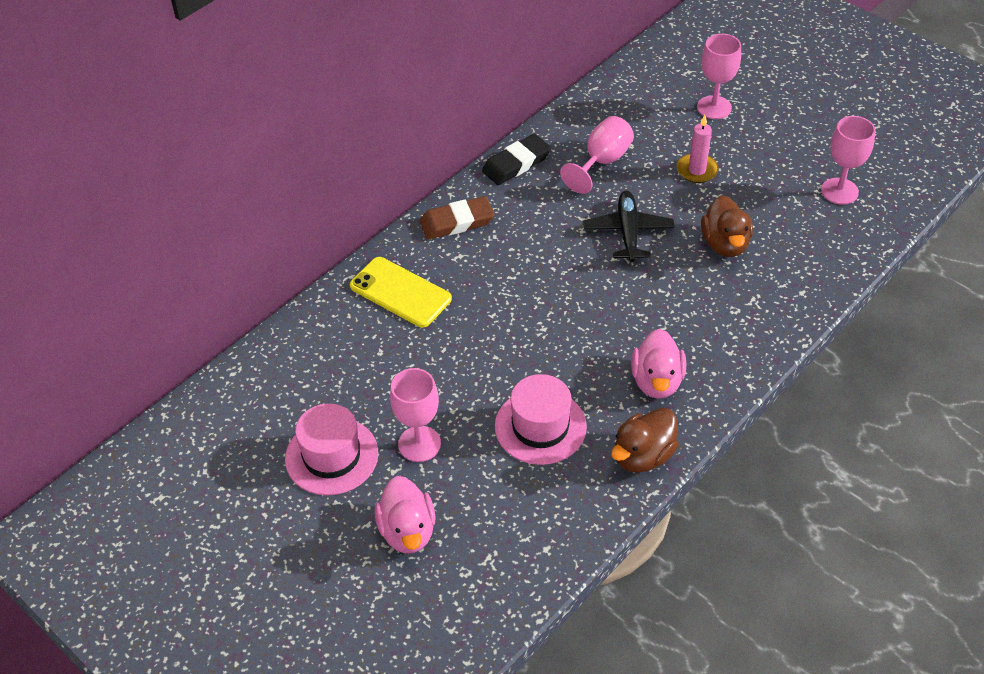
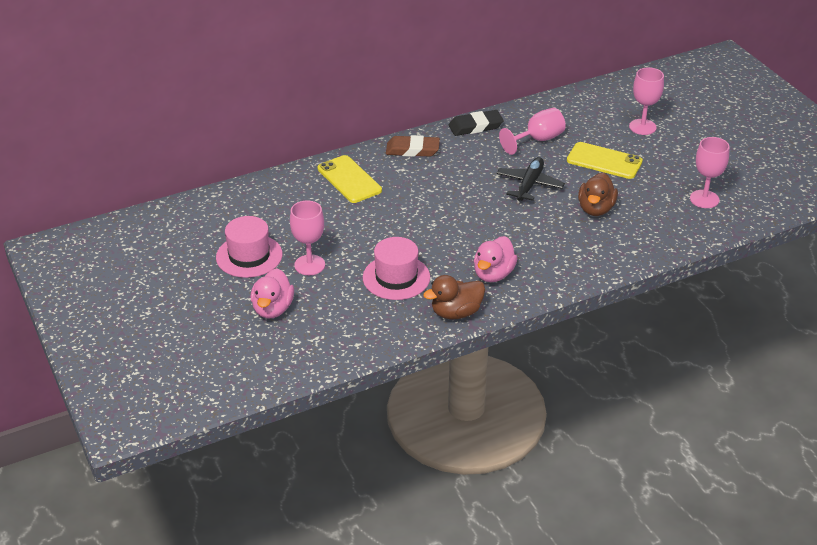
camera: 20 degrees right, 10 degrees down
pink candle [677,115,719,183] -> yellow phone [567,142,643,179]

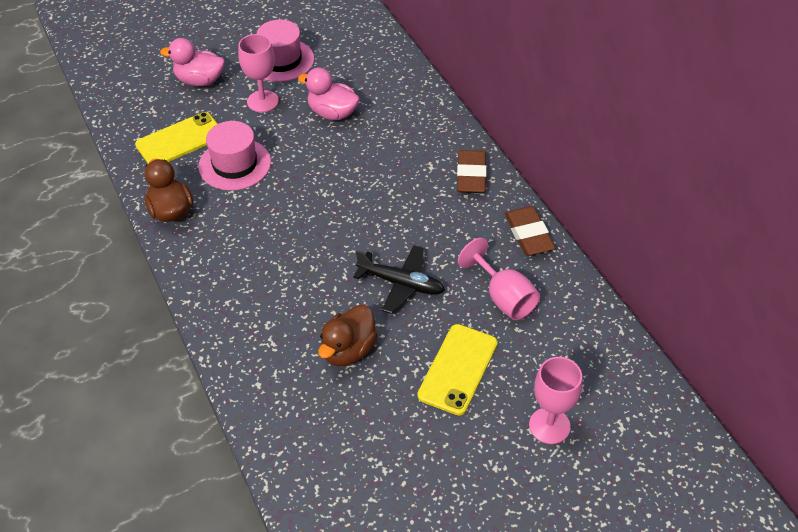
camera: 90 degrees right, 10 degrees up
yellow phone [317,155,382,203] -> yellow phone moved to [135,112,218,164]
black eraser [449,110,504,136] -> brown eraser [504,206,555,256]
pink duck [474,236,518,282] -> pink duck moved to [298,68,360,120]
brown duck [578,172,618,216] -> brown duck turned 75 degrees counterclockwise [318,305,378,366]
pink goblet [690,137,730,208] -> none

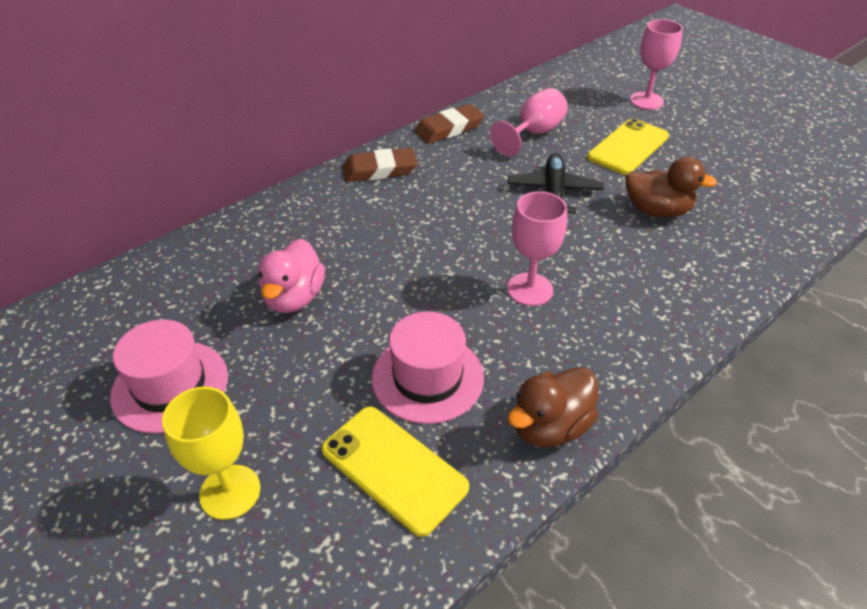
camera: 105 degrees left, 5 degrees down
pink duck [160,38,225,86] -> yellow goblet [162,386,260,520]
pink goblet [238,34,279,112] -> pink goblet moved to [507,191,567,306]
yellow phone [417,324,498,415] -> yellow phone turned 60 degrees counterclockwise [587,118,669,175]

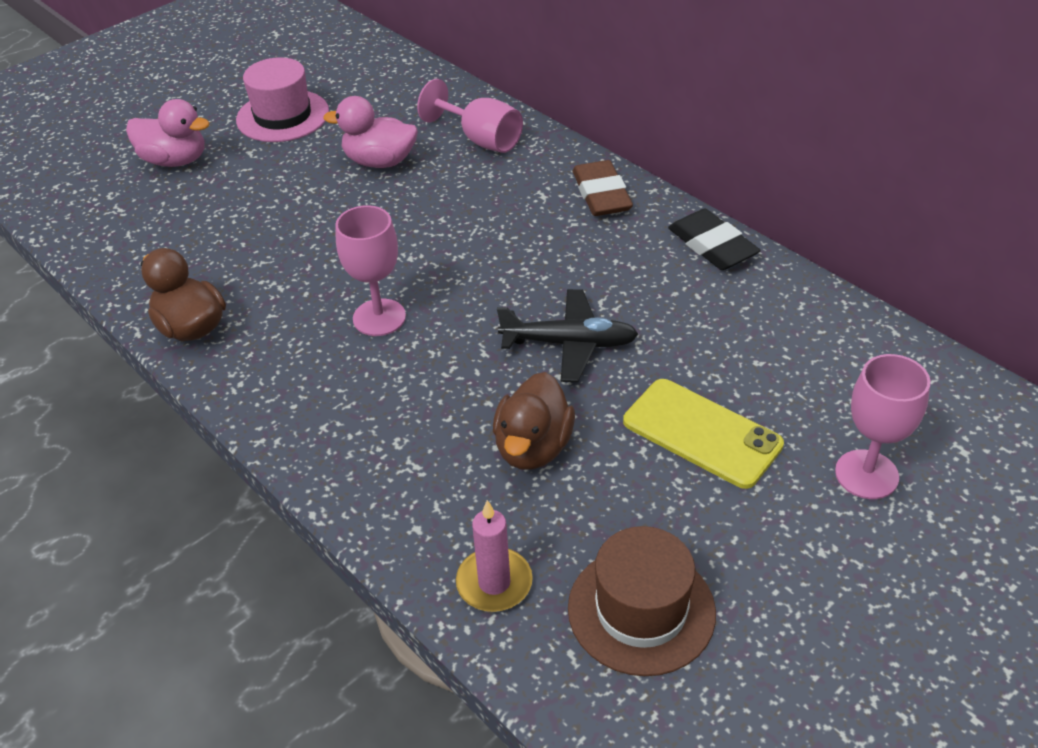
camera: 90 degrees right, 0 degrees up
yellow goblet [162,386,260,520] -> pink duck [126,99,210,167]
yellow phone [321,406,469,537] -> none
pink hat [372,311,484,424] -> none
brown eraser [415,104,485,144] -> black eraser [668,209,761,270]
pink goblet [490,88,568,156] -> pink goblet moved to [417,79,523,153]
none -> pink candle [456,500,533,612]
none -> brown hat [568,526,716,676]

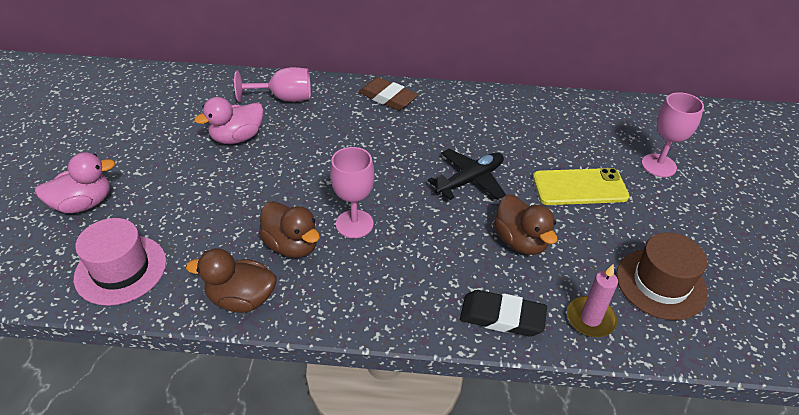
camera: 45 degrees left, 0 degrees up
pink hat [236,57,329,142] -> pink hat moved to [74,218,167,306]
black eraser [668,209,761,270] -> black eraser moved to [460,290,547,337]
none -> brown duck [259,201,320,258]

